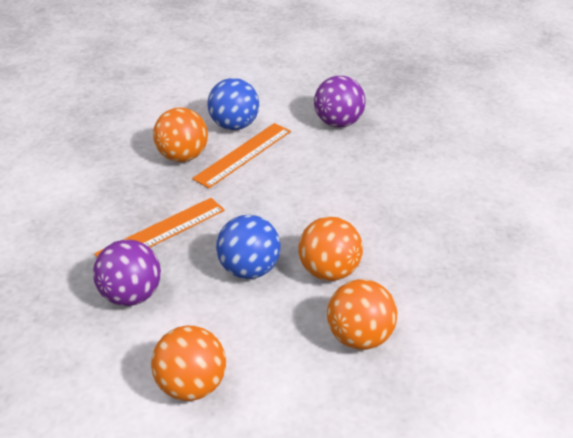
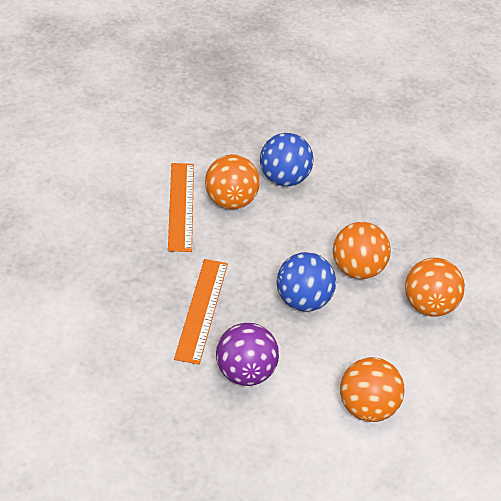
camera: 45 degrees left, 5 degrees up
orange ball [153,108,208,162] -> orange ball moved to [205,154,260,209]
blue ball [207,78,259,130] -> blue ball moved to [260,133,314,186]
purple ball [314,76,366,127] -> none

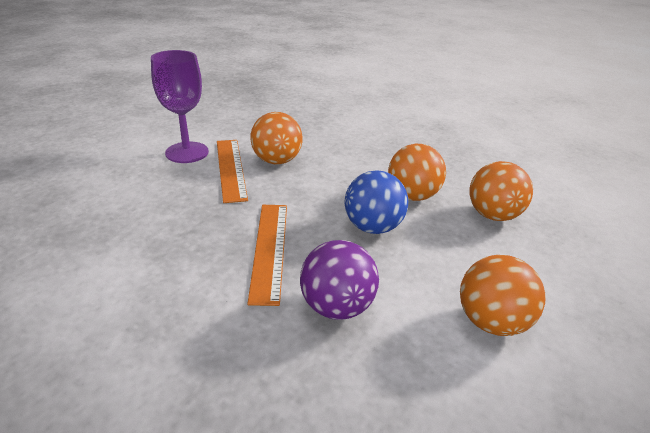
camera: 10 degrees left, 10 degrees down
blue ball [260,133,314,186] -> none
none -> purple goblet [151,50,209,163]

